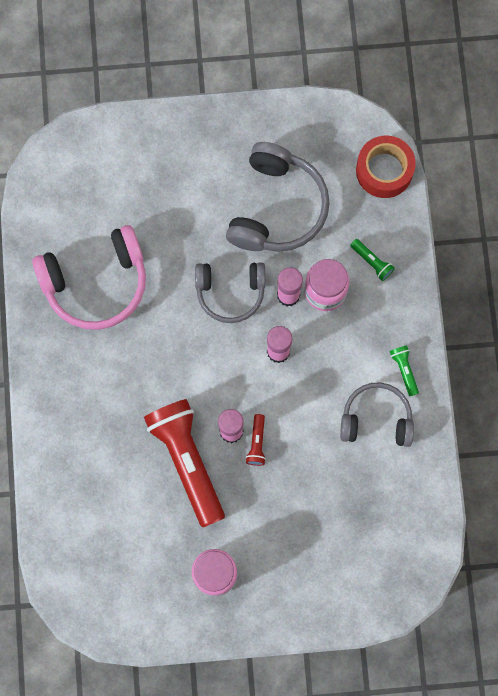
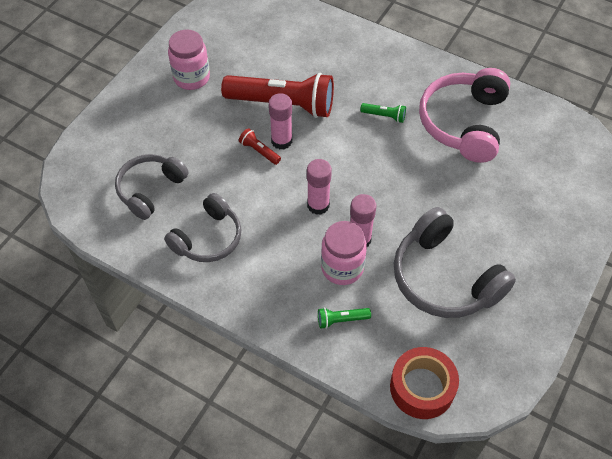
camera: 125 degrees right, 20 degrees down
grey headphones [195,262,265,323] -> grey headphones moved to [115,154,189,220]
green flashlight [389,345,419,396] -> green flashlight moved to [360,103,406,123]

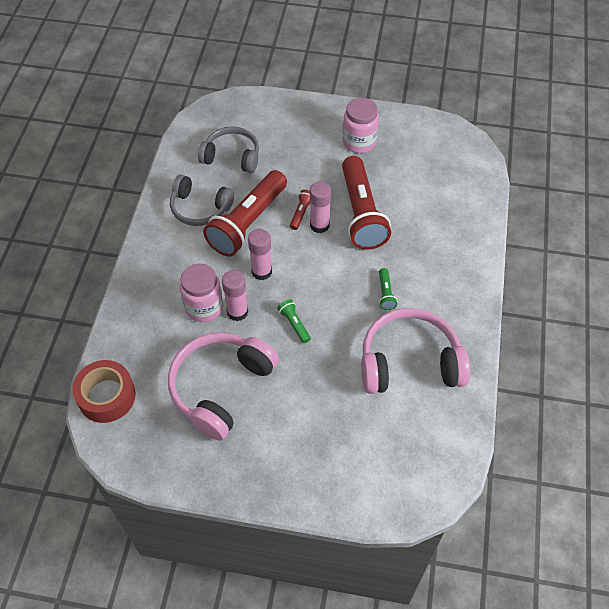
camera: 70 degrees right, 0 degrees up
green flashlight [318,308,371,329] -> green flashlight moved to [278,299,311,343]
grey headphones [394,207,516,318] -> pink headphones [168,333,279,441]
none -> red flashlight [203,170,287,257]

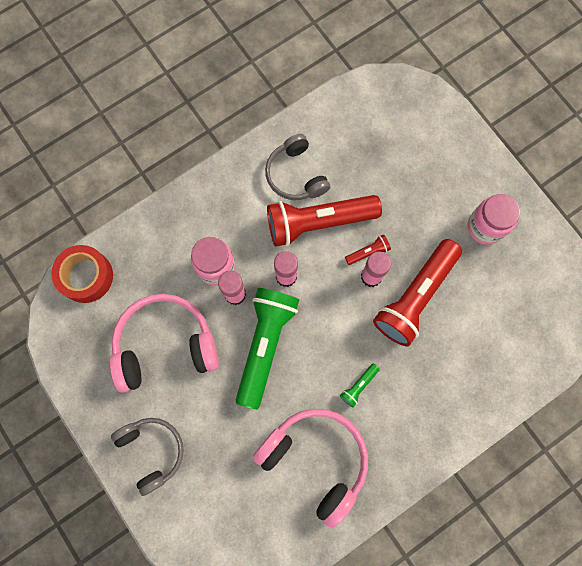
camera: 45 degrees right, 20 degrees up
grey headphones [198,127,259,173] -> grey headphones moved to [111,418,184,496]
green flashlight [278,299,311,343] -> green flashlight [236,288,299,409], size x2.47

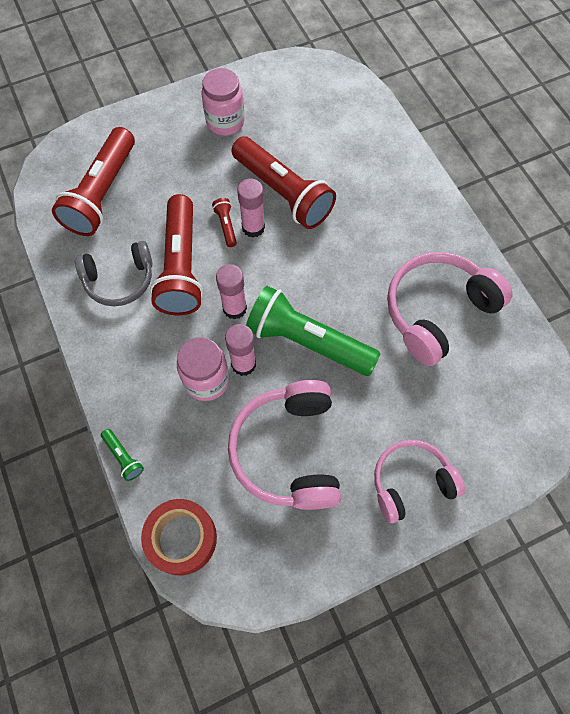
camera: 80 degrees left, 10 degrees down
grey headphones [111,418,184,496] -> pink headphones [374,440,465,523]
green flashlight [340,364,379,407] -> green flashlight moved to [101,429,144,481]
none -> red flashlight [52,127,135,236]

